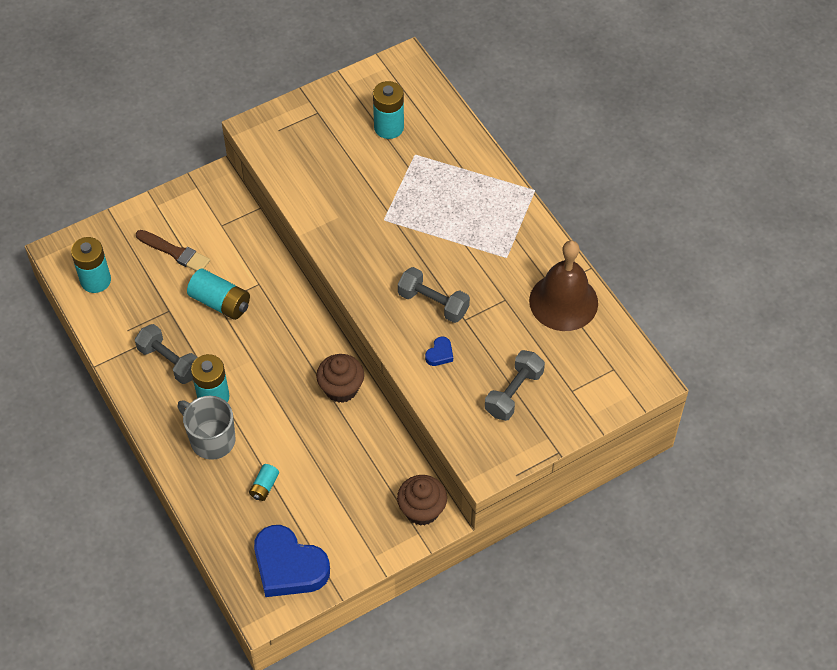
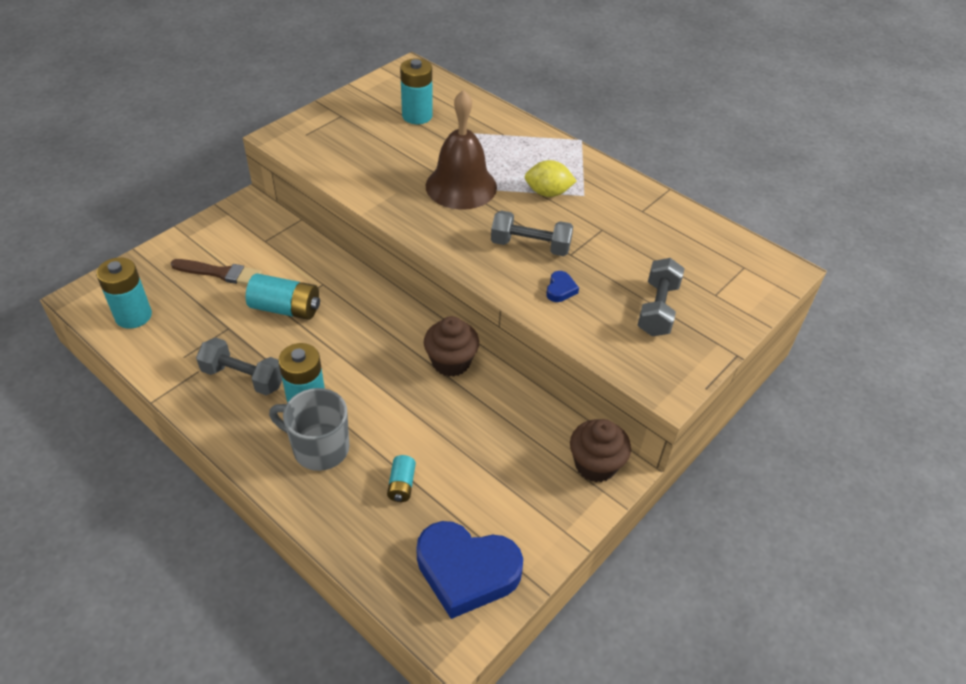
camera: 20 degrees left, 10 degrees down
brown bell [529,240,598,331] -> brown bell moved to [426,89,497,210]
none -> yellow lemon [524,160,576,197]

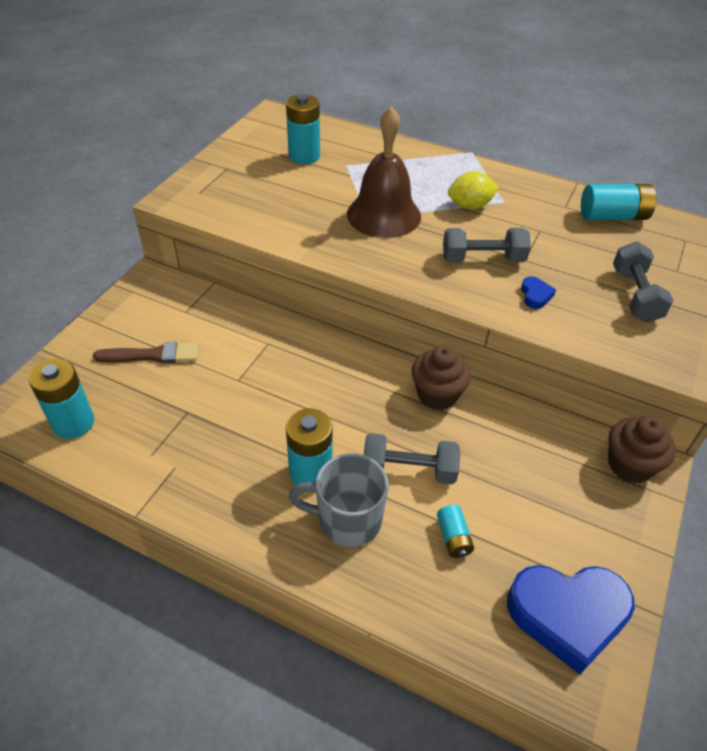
camera: 15 degrees left, 0 degrees up
grey dumbbell [196,338,282,395] -> grey dumbbell moved to [364,433,460,484]
turquoise battery [246,273,320,320] -> turquoise battery moved to [581,184,656,220]

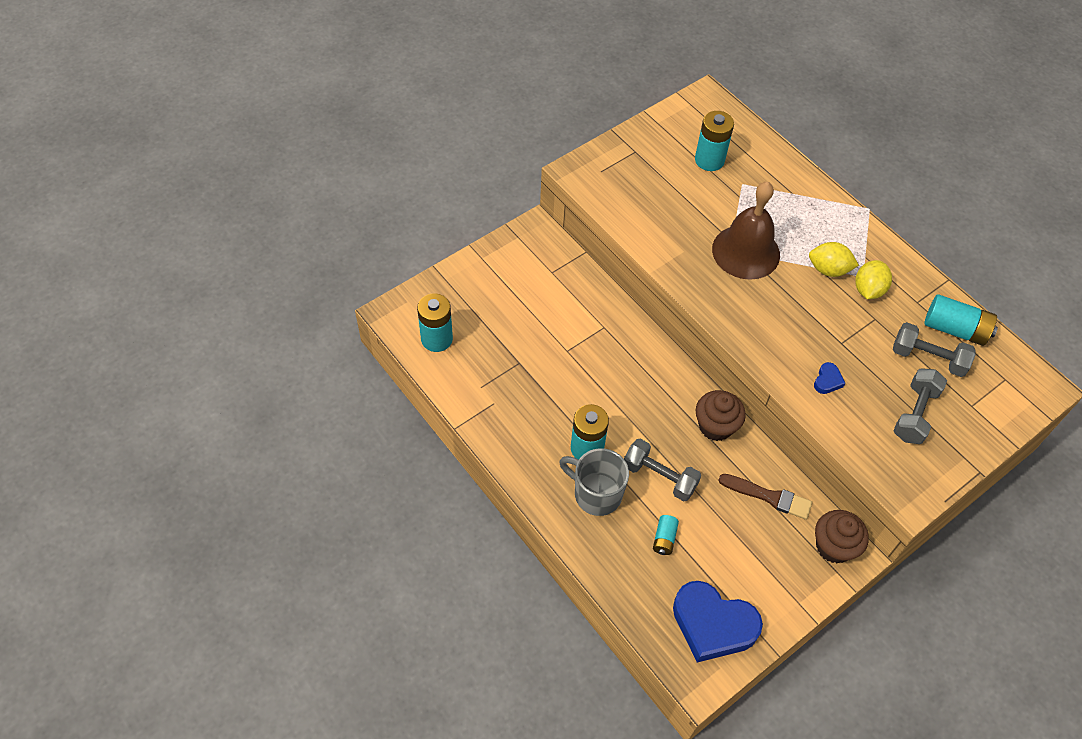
camera: 25 degrees right, 10 degrees up
brown brush [93,342,199,363] -> brown brush moved to [719,474,812,520]
grey dumbbell [443,228,531,263] -> grey dumbbell moved to [893,322,976,377]
none -> yellow lemon [855,260,892,299]

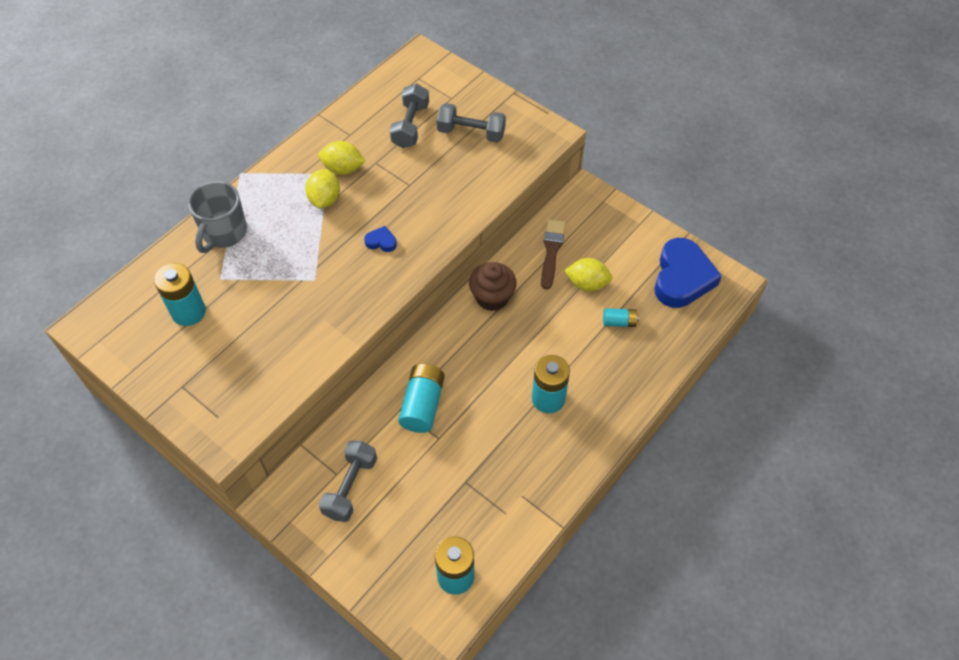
camera: 100 degrees left, 0 degrees up
grey mug [559,448,629,516] -> grey mug moved to [188,181,247,253]
grey dumbbell [624,439,701,501] -> grey dumbbell moved to [319,440,377,522]
brown bell [712,182,780,280] -> none
blue heart [814,362,845,394] -> blue heart moved to [364,226,397,252]
brown cupcake [815,510,869,563] -> none
turquoise battery [925,294,998,346] -> turquoise battery moved to [398,364,445,433]
none -> yellow lemon [564,258,613,292]

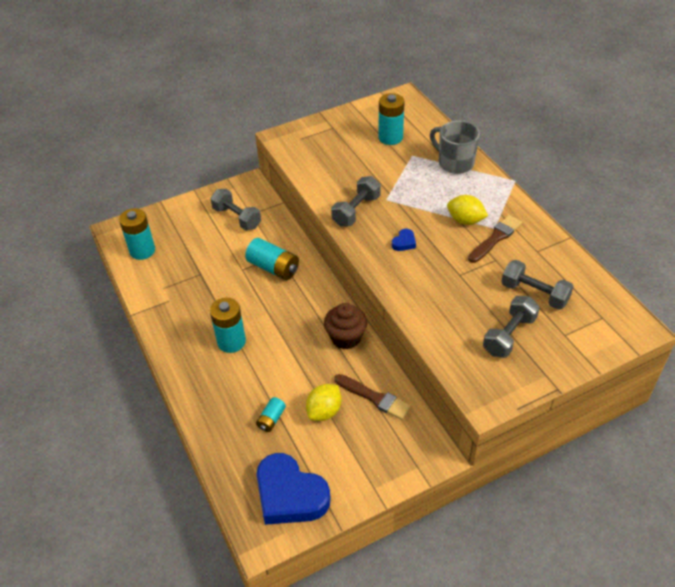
camera: 115 degrees right, 10 degrees down
yellow lemon [319,141,366,175] -> brown brush [468,215,522,263]
none -> grey dumbbell [331,176,381,227]

